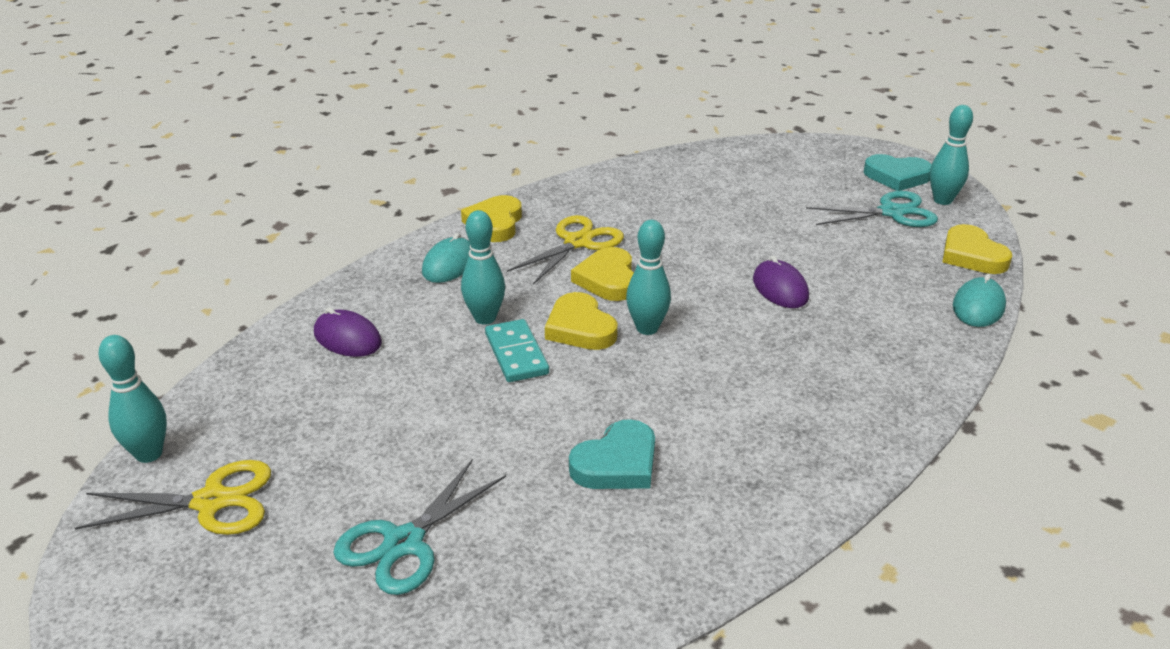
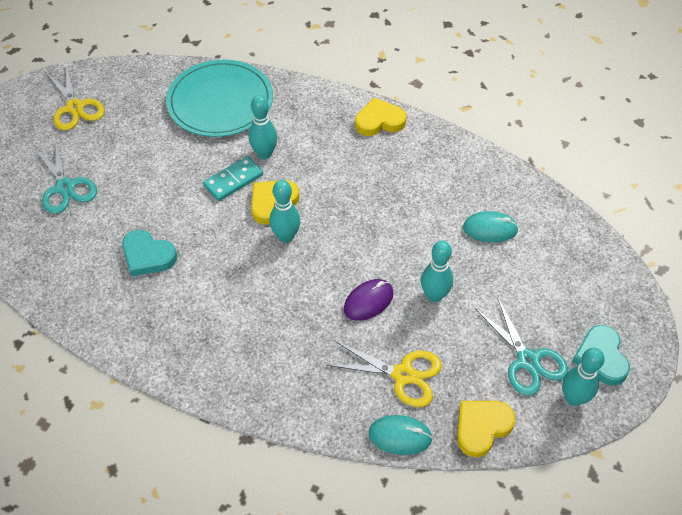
camera: 70 degrees right, 20 degrees up
turquoise bowling pin [98,335,167,463] -> turquoise bowling pin moved to [421,241,453,302]
purple mouse [314,307,382,357] -> turquoise plate [166,60,273,137]
turquoise scissors [333,459,506,595] -> turquoise scissors turned 135 degrees counterclockwise [33,141,97,214]
turquoise mouse [422,233,470,283] -> turquoise mouse moved to [463,211,518,243]
yellow scissors [507,215,624,285] -> yellow scissors moved to [326,341,442,407]
yellow heart [571,247,634,301] -> none

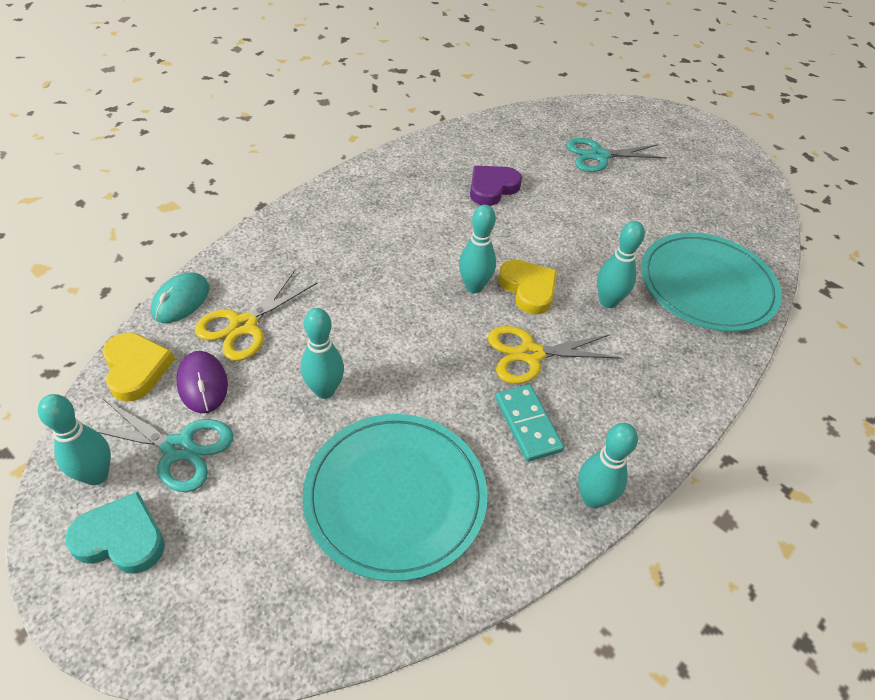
camera: 105 degrees right, 5 degrees down
yellow scissors [46,64,105,131] -> yellow scissors moved to [488,326,621,384]
turquoise heart [122,230,177,276] -> purple heart [470,166,522,206]
turquoise domino [203,156,263,201] -> turquoise domino moved to [495,384,564,462]
purple mouse [344,279,394,321] -> purple mouse moved to [176,351,228,413]
yellow heart [355,97,407,136] -> none
turquoise mouse [463,211,518,243] -> turquoise plate [302,414,488,582]
turquoise scissors [475,296,568,396] -> turquoise scissors turned 150 degrees counterclockwise [92,399,234,492]
none -> turquoise bowling pin [578,423,638,508]

